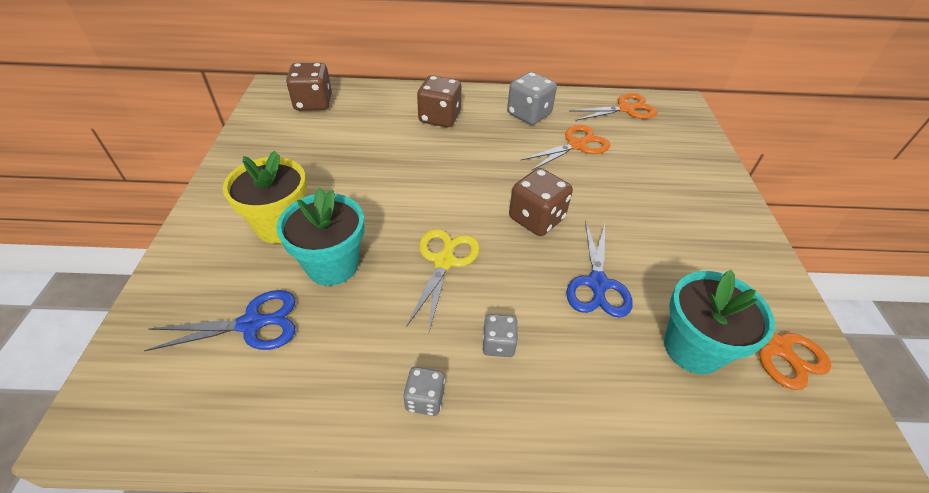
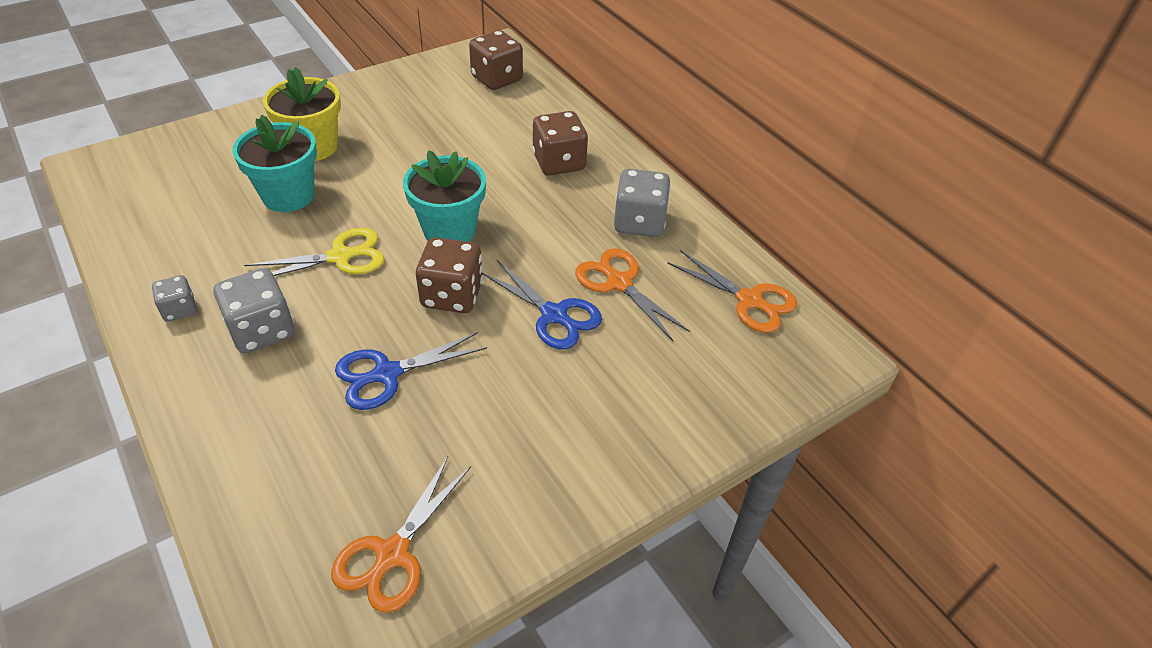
camera: 55 degrees right, 0 degrees up
blue scissors [144,290,296,351] -> blue scissors moved to [482,260,602,349]
grey dice [483,314,518,357] -> grey dice [214,268,294,354], size x1.76
orange scissors [521,125,610,171] -> orange scissors turned 150 degrees counterclockwise [575,248,691,341]
turquoise flower pot [664,270,775,374] -> turquoise flower pot moved to [403,150,486,242]

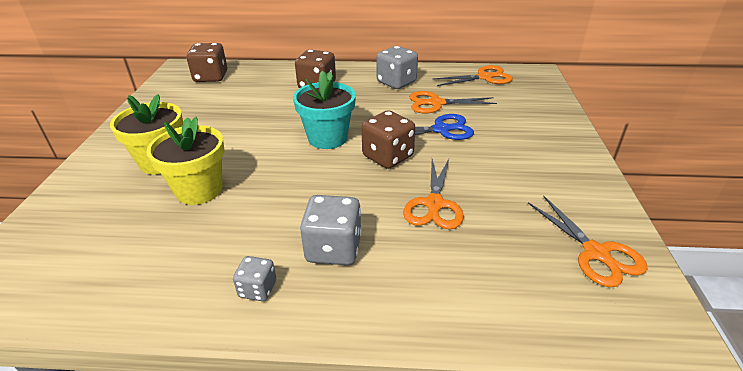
camera: 50 degrees left, 10 degrees down
turquoise flower pot [233,115,317,212] -> yellow flower pot [146,117,225,205]
yellow scissors [244,228,384,276] -> none
blue scissors [335,332,487,410] -> orange scissors [403,159,464,229]

